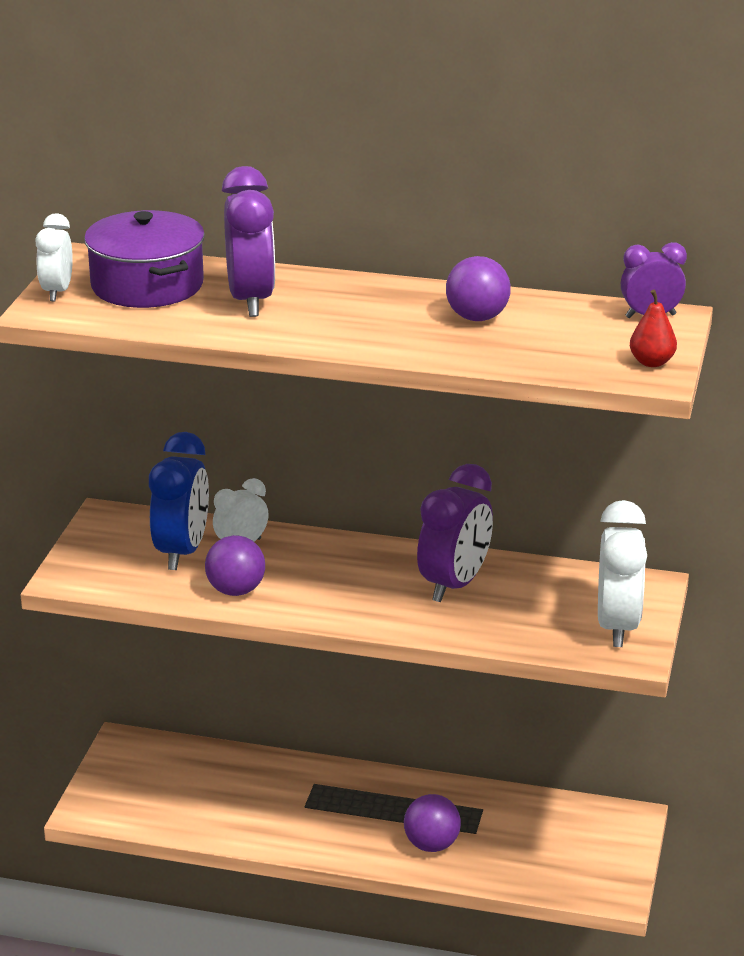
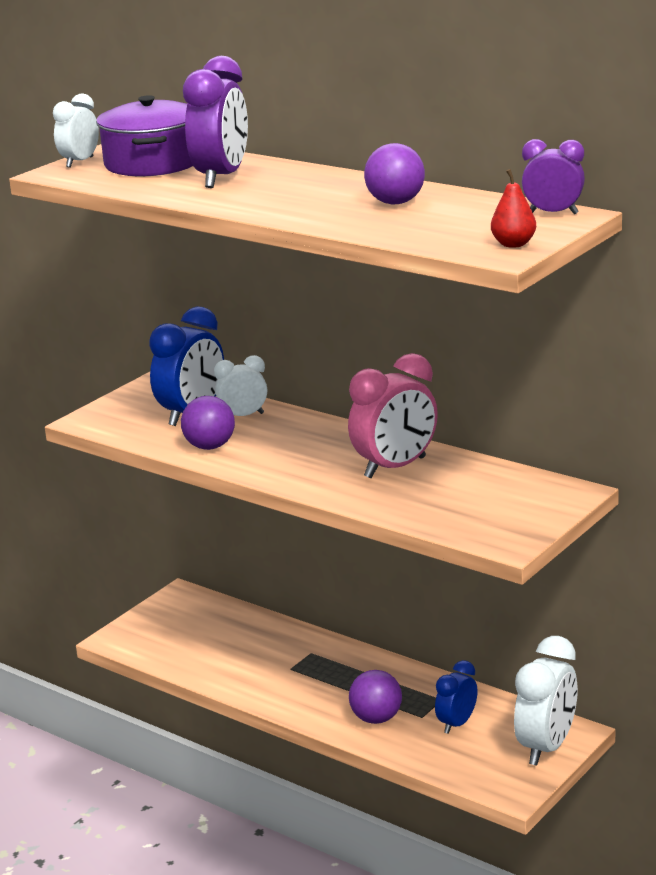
camera: 25 degrees right, 5 degrees down
purple clock [417,464,493,602] -> pink clock [348,353,438,478]
white clock [598,500,647,647] -> white clock moved to [514,636,578,766]
none -> blue clock [435,660,478,734]

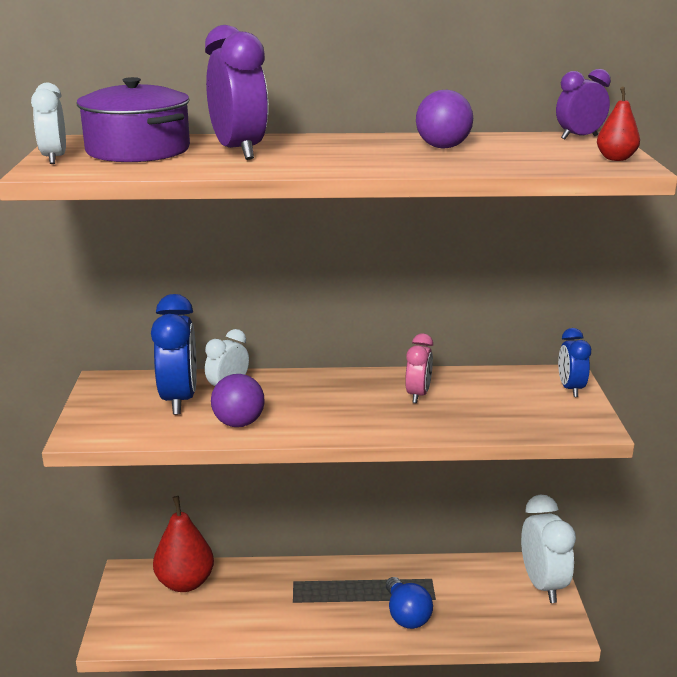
camera: 40 degrees left, 0 degrees up
pink clock [348,353,438,478] -> pink clock [405,333,433,403], size x0.59
purple ball [349,670,402,724] -> blue light bulb [386,577,433,629]
blue clock [435,660,478,734] -> blue clock moved to [558,328,591,397]
none -> red pear [153,496,214,592]

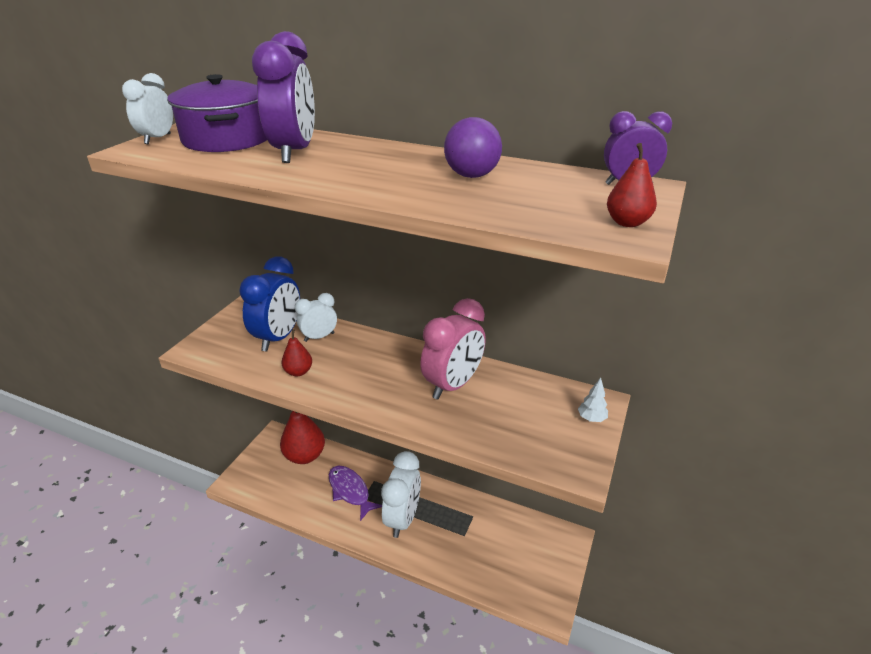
camera: 25 degrees right, 10 degrees up
purple ball [211,374,265,427] -> red pear [282,329,312,376]
blue light bulb [386,577,433,629] -> none
pink clock [405,333,433,403] -> pink clock [420,298,486,400], size x1.69
white clock [521,494,576,603] -> white clock moved to [381,451,421,538]
blue clock [558,328,591,397] -> white tree [578,377,608,422]
none -> purple fish [329,466,382,521]

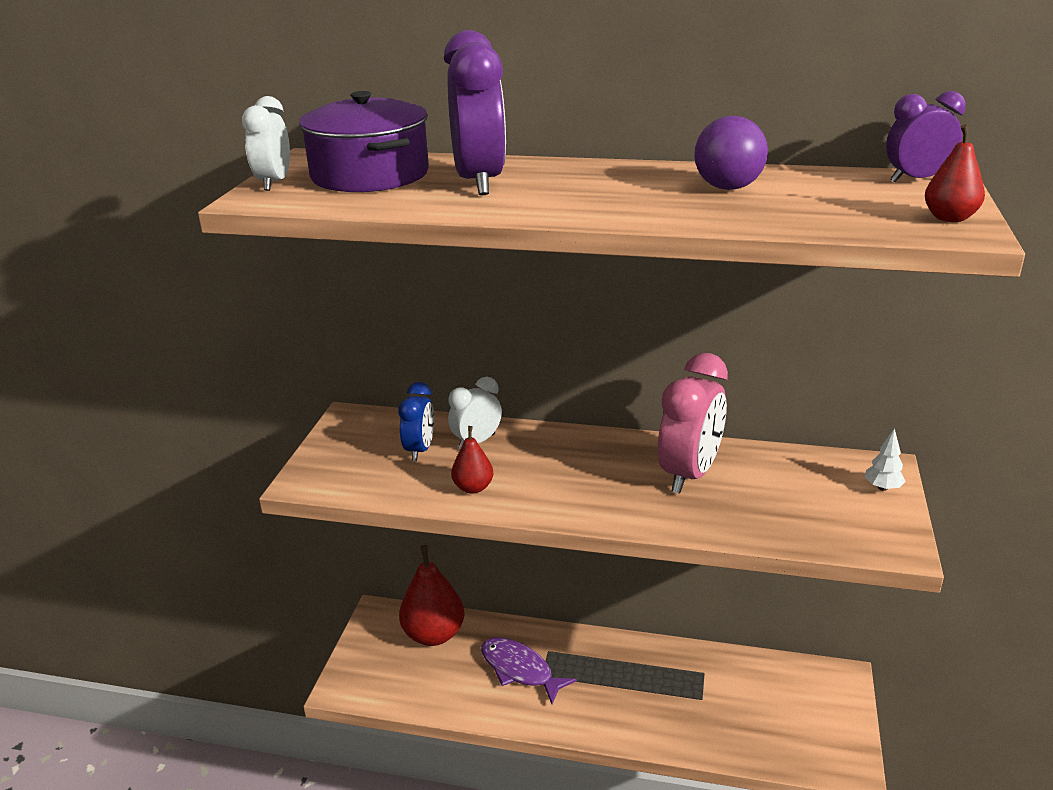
camera: 10 degrees left, 5 degrees down
blue clock [239,256,300,352] -> blue clock [398,382,434,461], size x0.59
white clock [381,451,421,538] -> none

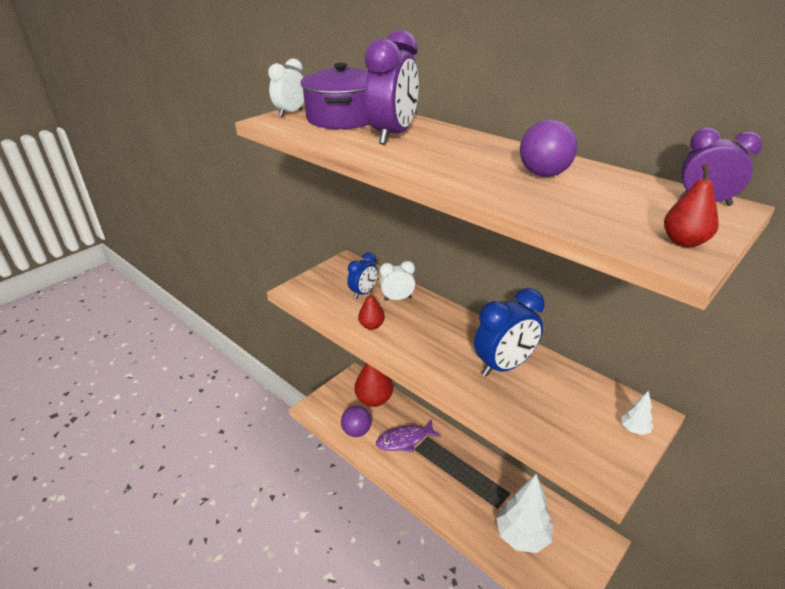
camera: 30 degrees right, 5 degrees up
purple fish [481,637,577,704] -> purple fish turned 90 degrees counterclockwise [376,419,441,452]
pink clock [658,353,728,494] -> blue clock [474,288,545,377]
none -> purple ball [341,406,372,437]
none -> white tree [496,474,553,553]

